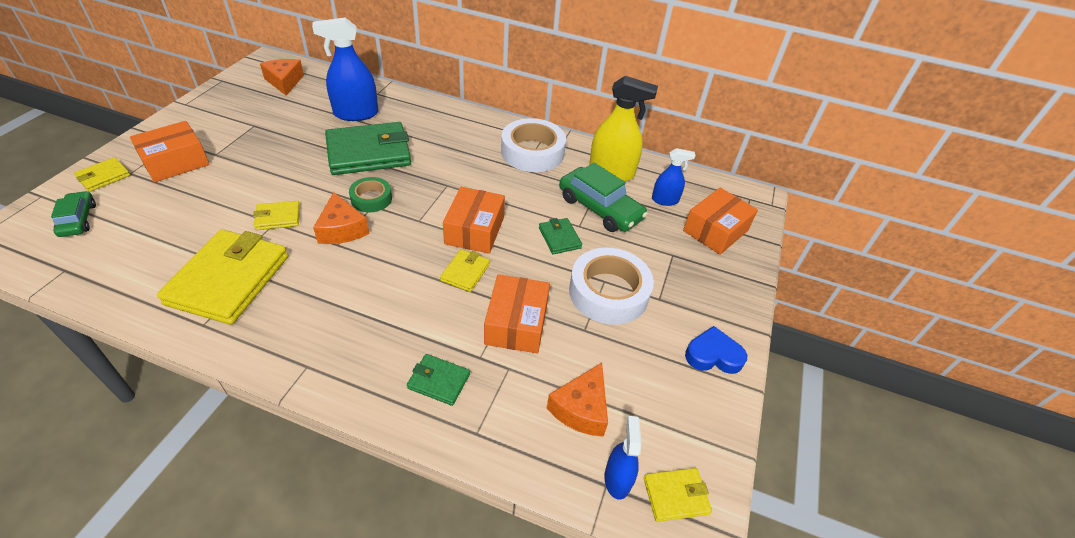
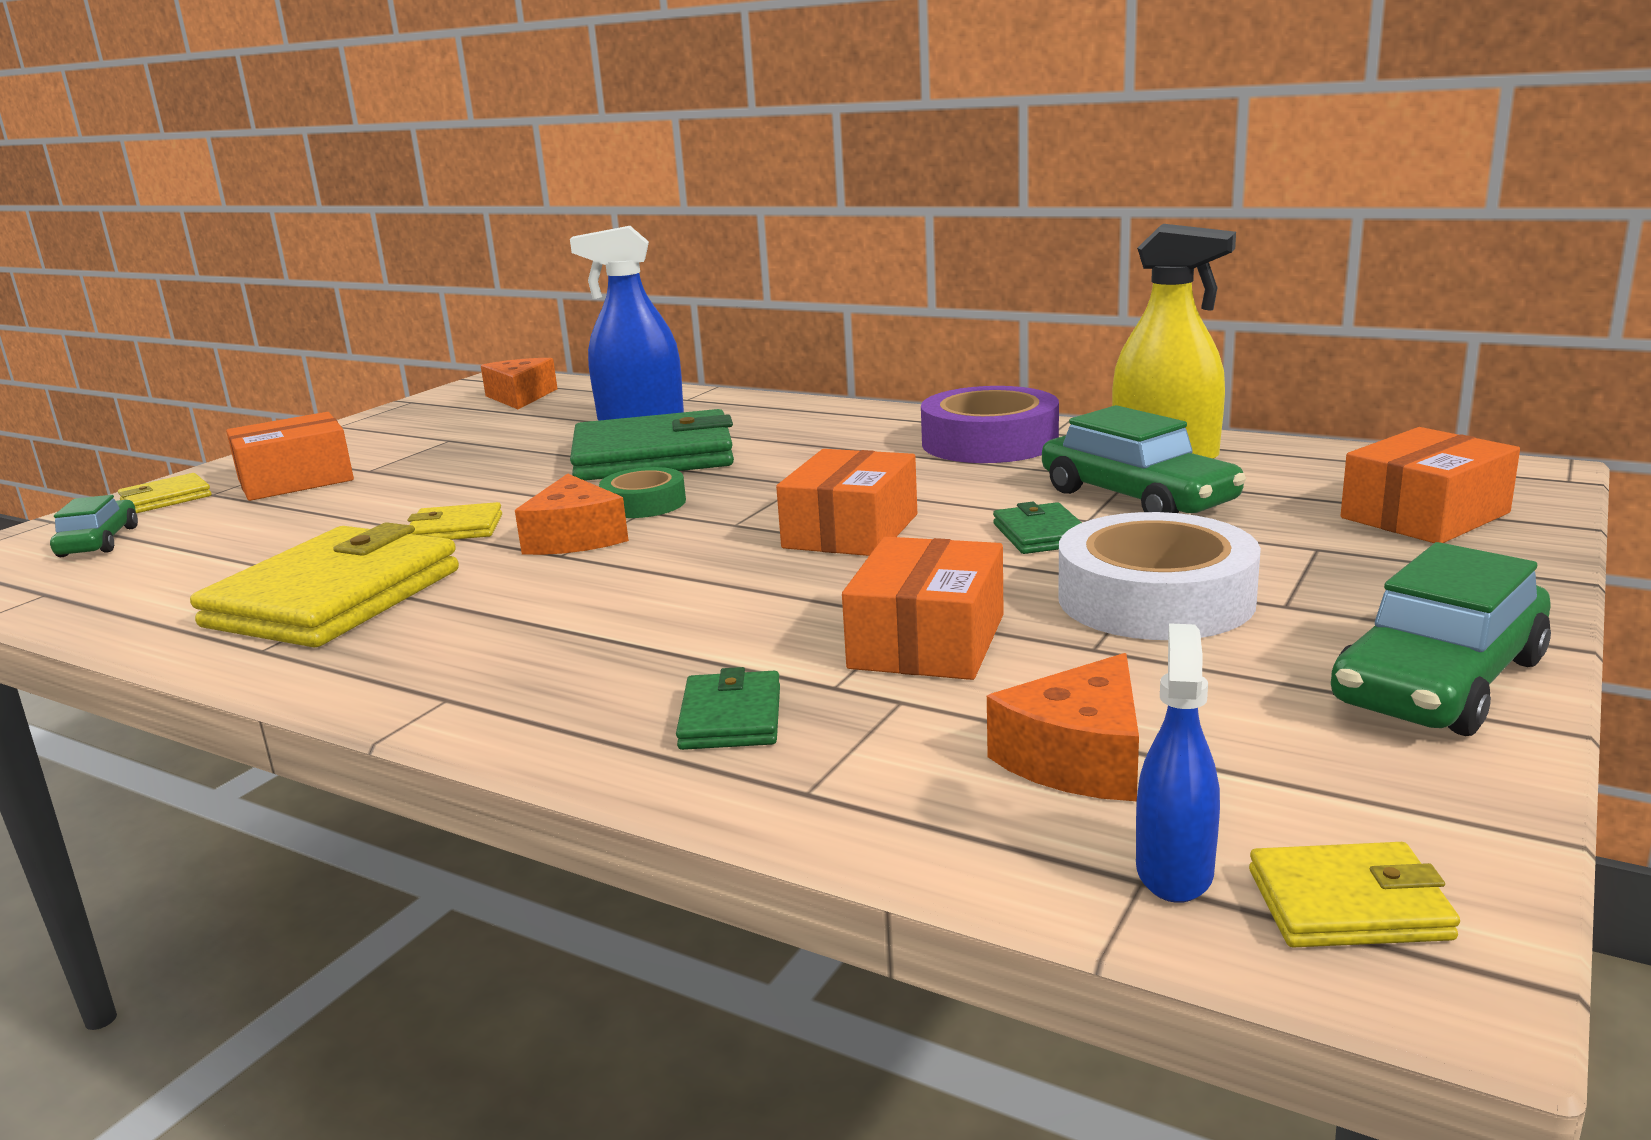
camera: 15 degrees right, 25 degrees down
green wallet [407,354,470,406] -> green wallet turned 60 degrees clockwise [676,667,780,750]
yellow wallet [440,249,490,292] -> none
white tape [501,118,566,172] -> purple tape [921,386,1059,463]
blue spray bottle [652,148,696,206] -> none
blue heart [685,326,747,374] -> green car [1331,542,1551,736]

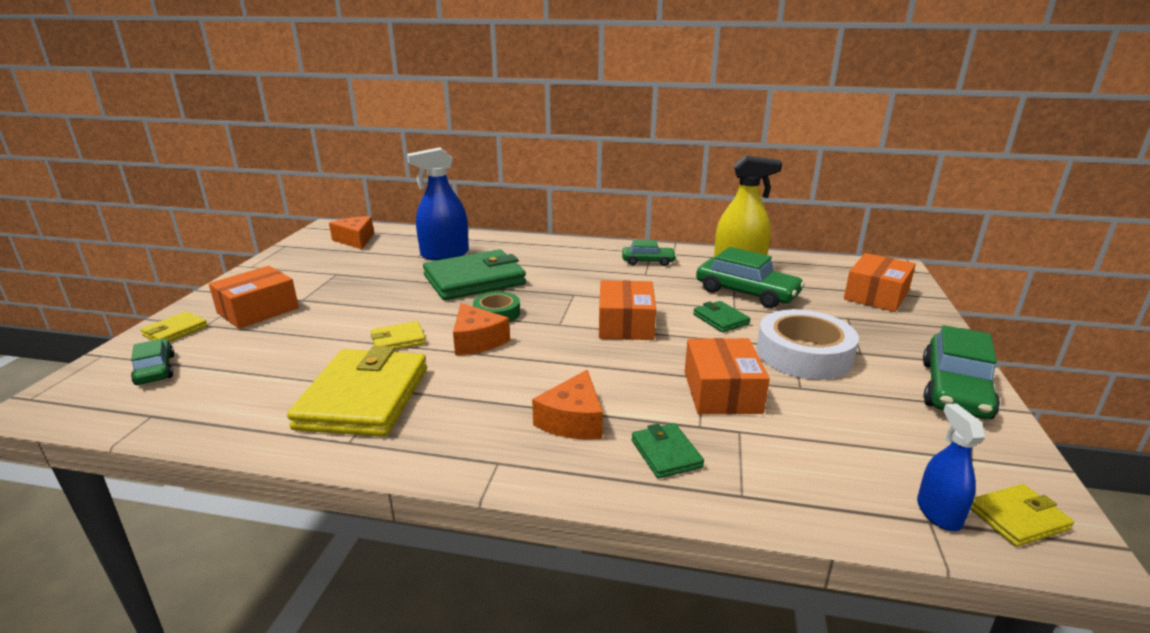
camera: 20 degrees left, 5 degrees up
purple tape [921,386,1059,463] -> green car [622,240,676,266]
orange cheese [987,653,1139,801] -> orange cheese moved to [532,370,603,440]

